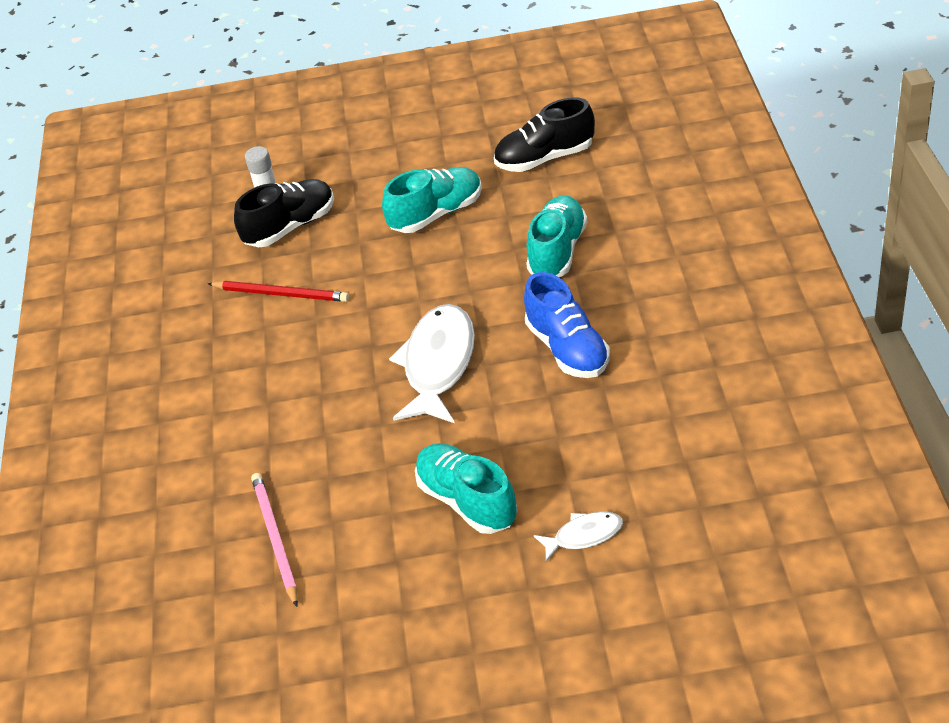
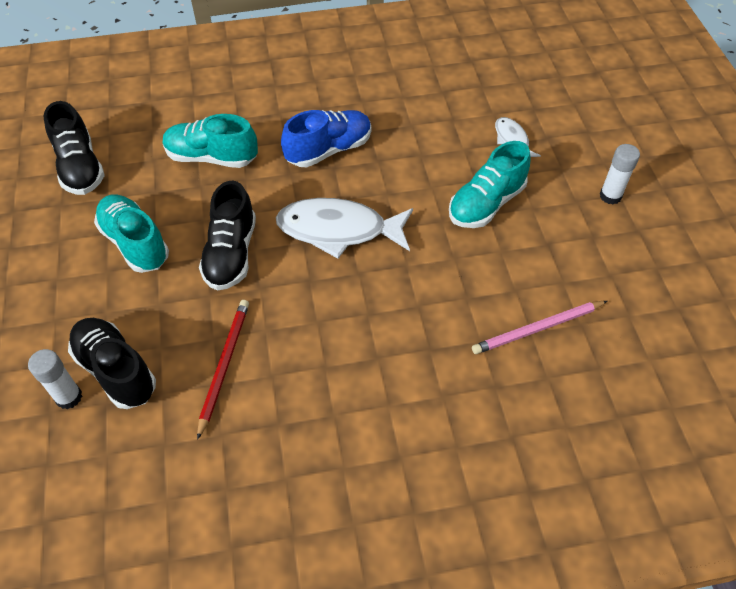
camera: 100 degrees left, 10 degrees up
none -> black shoe [199,180,256,291]
none -> white glue stick [600,144,640,204]

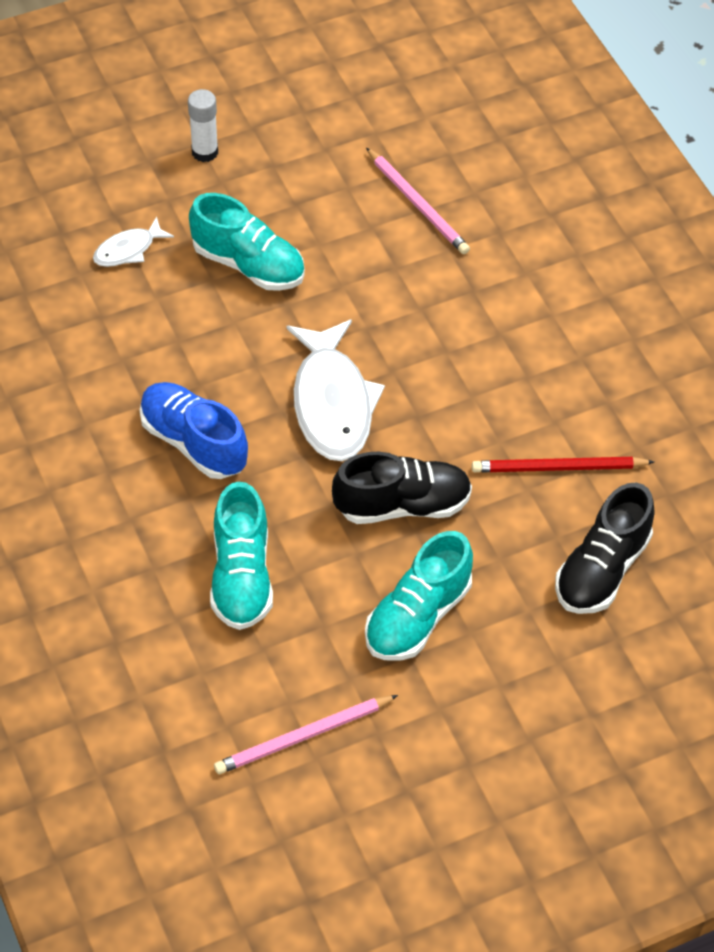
camera: 105 degrees left, 0 degrees up
white glue stick [28,349,82,409] -> none
black shoe [43,101,105,195] -> pink pencil [214,695,398,774]

